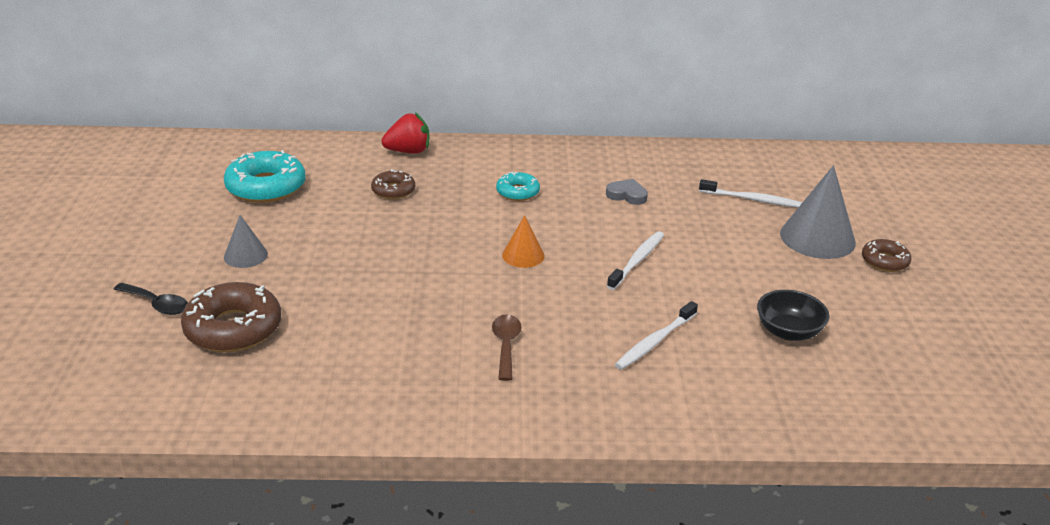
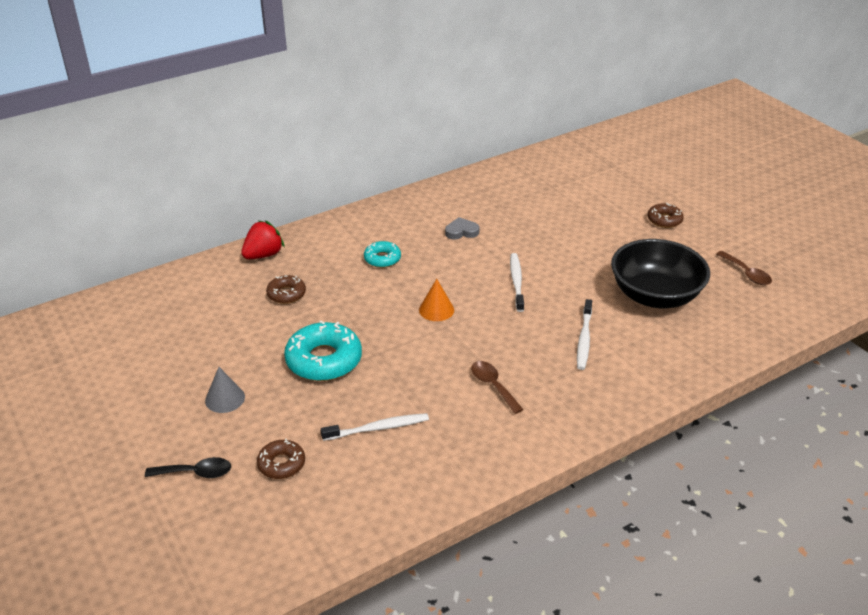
camera: 30 degrees left, 5 degrees up
brown donut [181,282,281,352] -> brown donut [257,439,305,479], size x0.55
turquoise donut [224,150,306,203] -> turquoise donut moved to [284,320,362,381]
white toothbrush [699,179,803,208] -> white toothbrush moved to [321,413,429,441]
black bowl [757,290,830,341] -> black bowl [611,239,710,308], size x1.81
grey cone [780,165,856,259] -> none
none -> brown spoon [716,251,772,285]

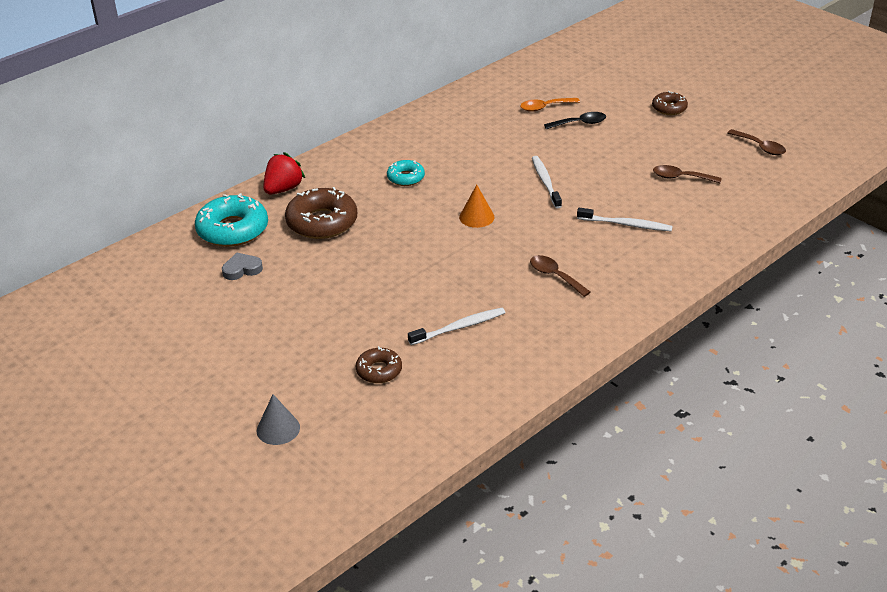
camera: 10 degrees left, 0 degrees up
black spoon [145,457,231,478] -> black spoon moved to [544,112,606,129]
grey cone [205,367,245,413] -> grey cone moved to [257,394,300,445]
brown donut [266,275,306,304] -> brown donut [285,187,357,239], size x1.81
turquoise donut [284,320,362,381] -> turquoise donut moved to [195,193,268,247]
grey heart [445,217,479,240] -> grey heart moved to [222,253,263,280]
white toothbrush [577,299,592,370] -> white toothbrush turned 75 degrees counterclockwise [577,208,673,232]
black bowl [611,239,710,308] -> brown spoon [653,165,722,183]
none -> orange spoon [520,98,580,112]

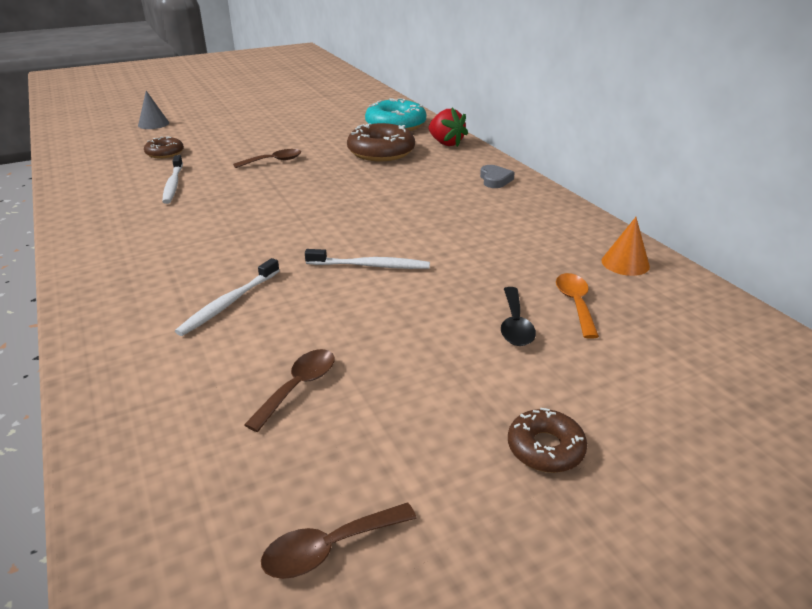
camera: 105 degrees right, 5 degrees down
grey heart [222,253,263,280] -> grey heart moved to [480,165,515,188]
turquoise donut [387,160,425,186] -> none
orange cone [459,185,495,228] -> orange cone moved to [601,217,650,276]
brown spoon [530,255,590,297] -> brown spoon moved to [233,149,301,168]

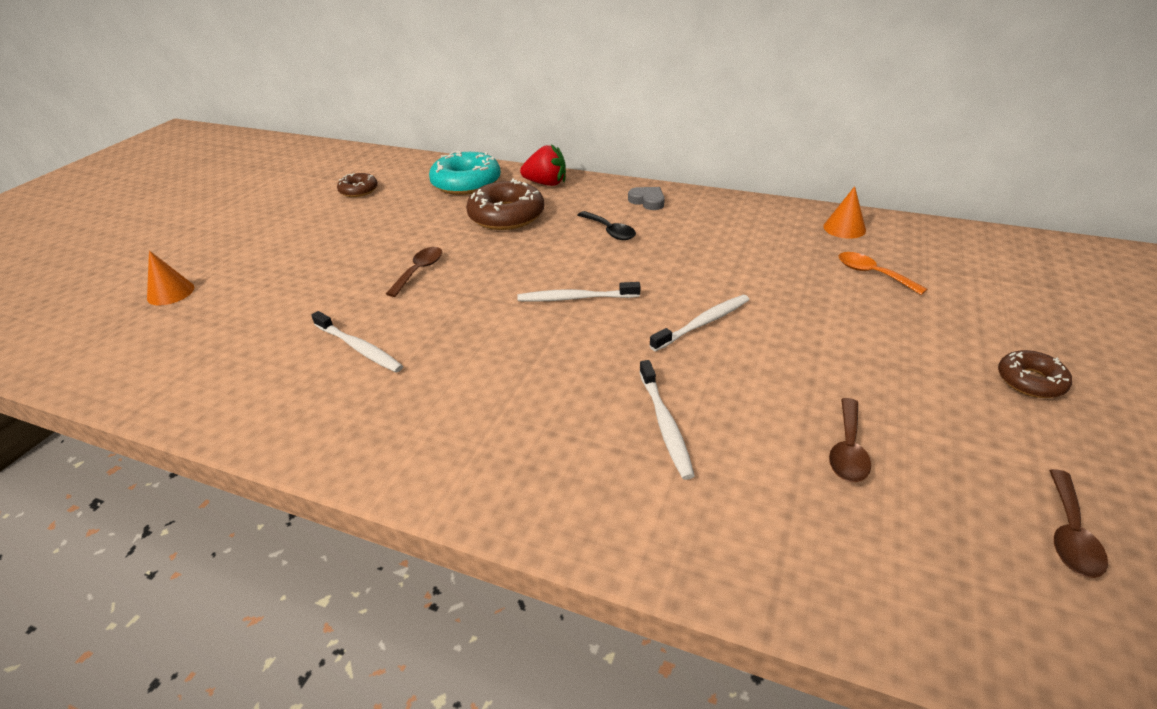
camera: 40 degrees left, 5 degrees up
grey cone [138,91,169,129] -> orange cone [147,250,194,305]
brown donut [144,136,184,158] -> brown donut moved to [337,173,378,197]
brown spoon [244,349,335,432] -> brown spoon turned 150 degrees counterclockwise [829,398,871,482]
black spoon [501,287,536,346] -> black spoon moved to [578,211,636,240]
none -> white toothbrush [517,282,640,302]

